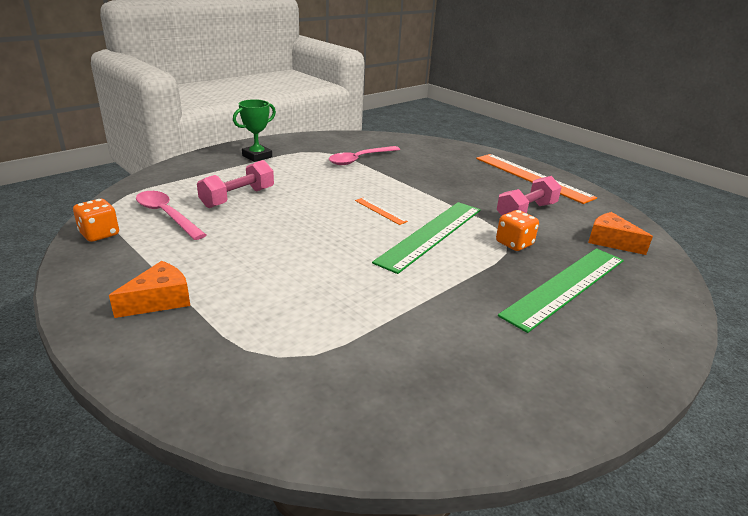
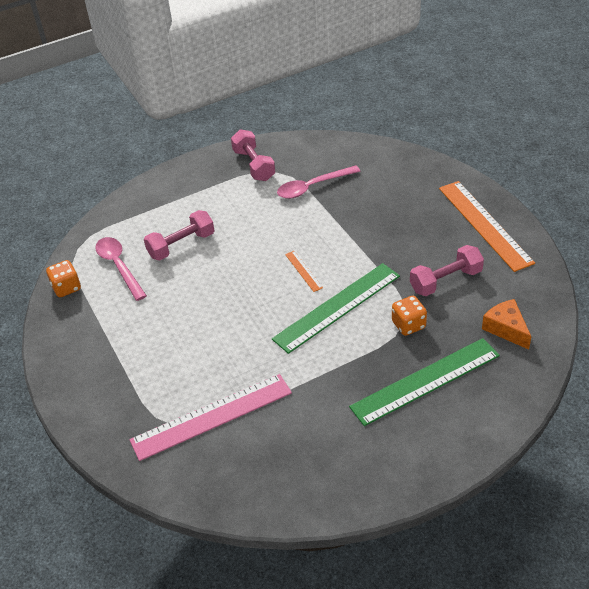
camera: 20 degrees right, 15 degrees up
orange cheese [109,261,190,318] -> none
green trophy [233,99,276,162] -> none
none -> pink ruler [129,374,292,461]
none -> pink dumbbell [231,129,275,181]

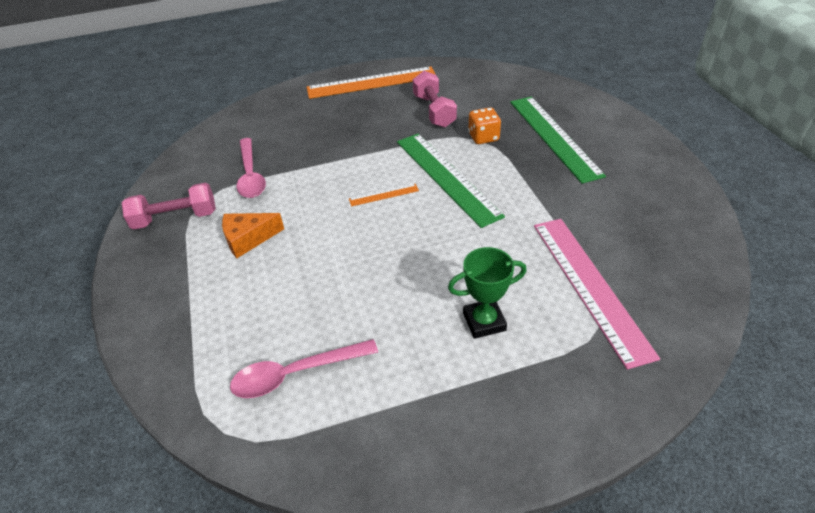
camera: 80 degrees left, 0 degrees up
orange dice [46,260,81,297] -> none
pink dumbbell [144,210,215,260] -> none
orange cheese [482,299,531,350] -> orange cheese moved to [222,213,284,258]
none -> green trophy [448,247,527,339]

